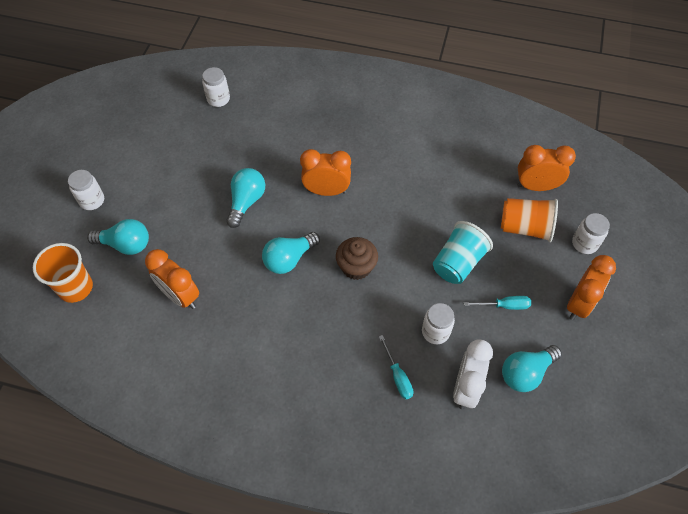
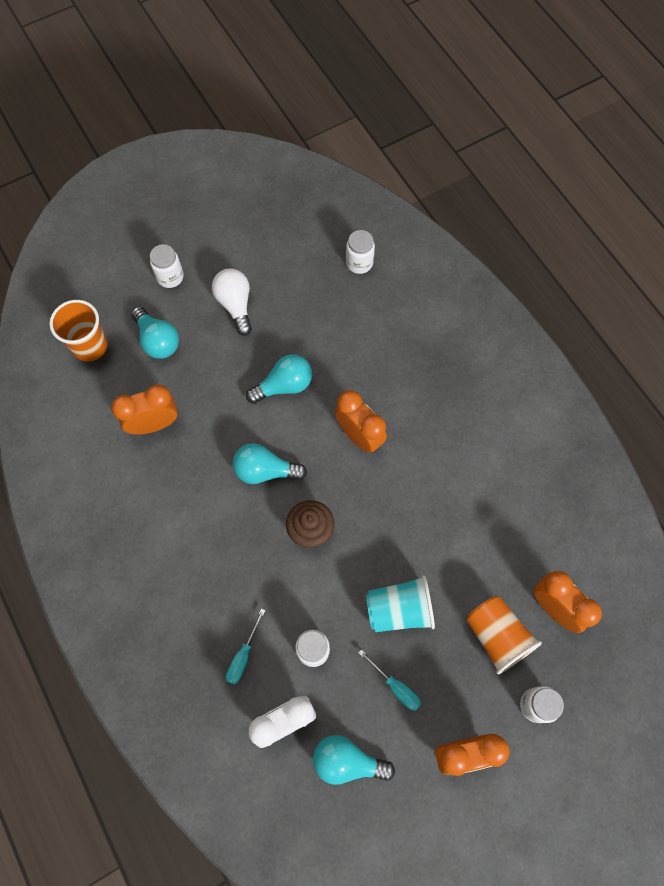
camera: 45 degrees right, 10 degrees up
orange clock [145,249,199,309] -> orange clock turned 75 degrees clockwise [111,384,178,435]
none -> white light bulb [212,269,252,336]

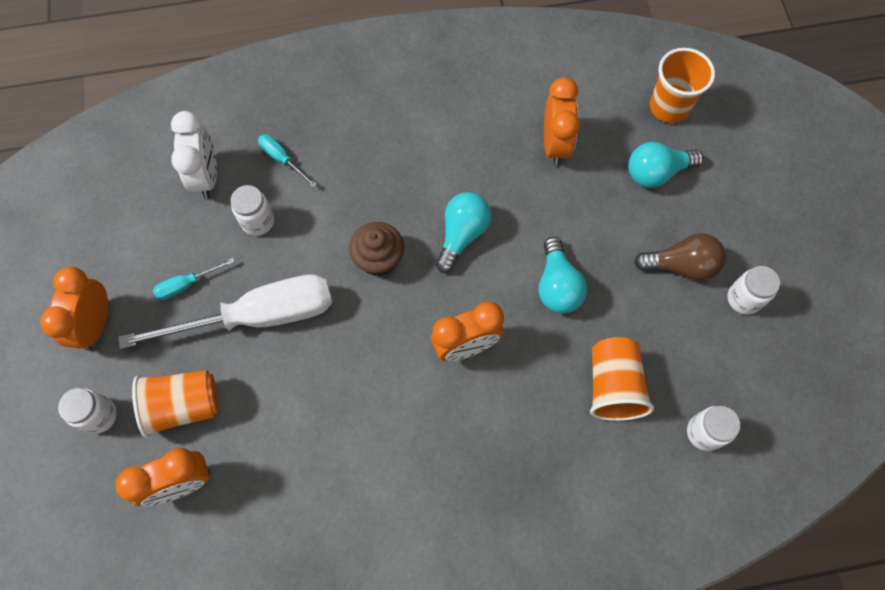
camera: 110 degrees right, 0 degrees up
white jar [150,244,184,288] -> white jar moved to [727,266,780,315]
white light bulb [212,269,252,336] -> brown light bulb [634,233,726,281]
turquoise light bulb [313,735,395,785] -> none
turquoise cup [366,575,435,632] -> white screwdriver [118,274,332,349]
none -> orange cup [590,337,654,421]

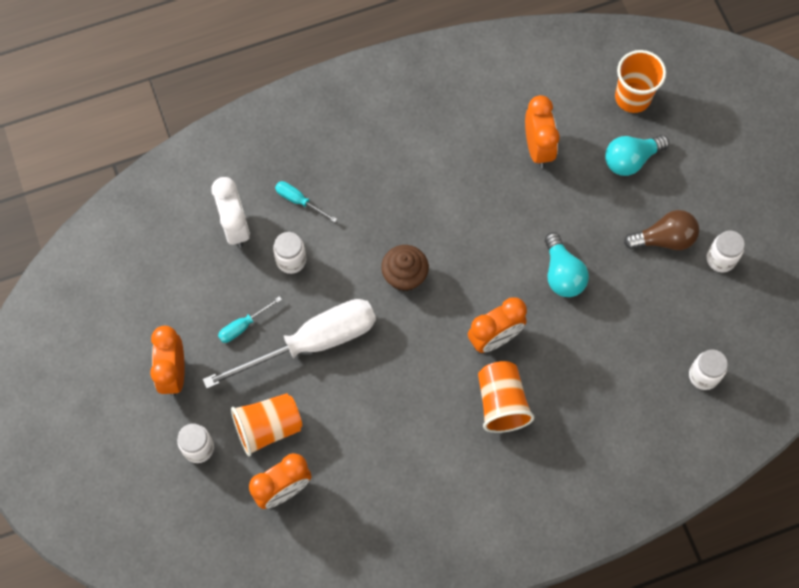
camera: 10 degrees left, 0 degrees up
turquoise light bulb [436,192,491,273] -> none
orange cup [590,337,654,421] -> orange cup moved to [478,361,535,433]

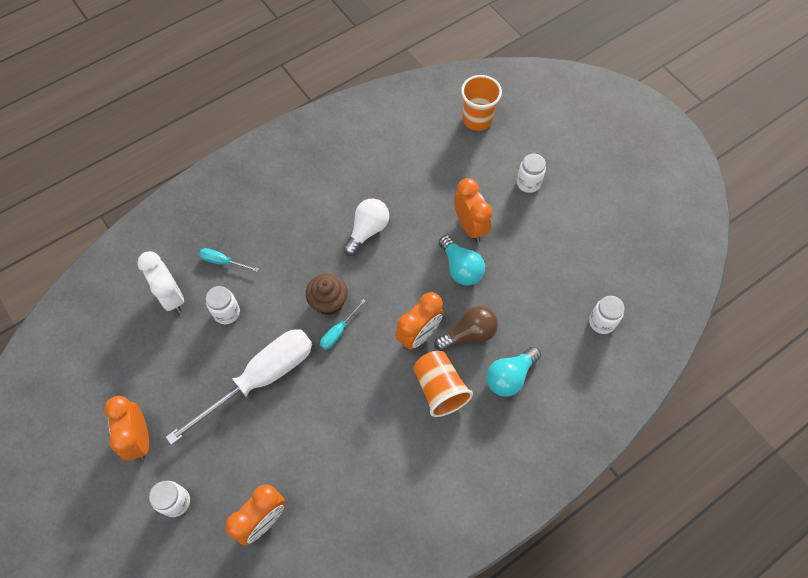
camera: 15 degrees left, 5 degrees down
turquoise screwdriver [218,296,282,343] -> turquoise screwdriver moved to [320,299,366,350]
orange cup [231,393,302,456] -> none
orange clock [525,95,560,168] -> orange clock moved to [454,178,492,242]
turquoise light bulb [605,135,669,176] -> turquoise light bulb moved to [486,347,541,397]
brown light bulb [624,210,699,250] -> brown light bulb moved to [434,306,498,351]
white jar [707,231,745,272] -> white jar moved to [517,154,546,193]
none -> white light bulb [344,199,389,256]

